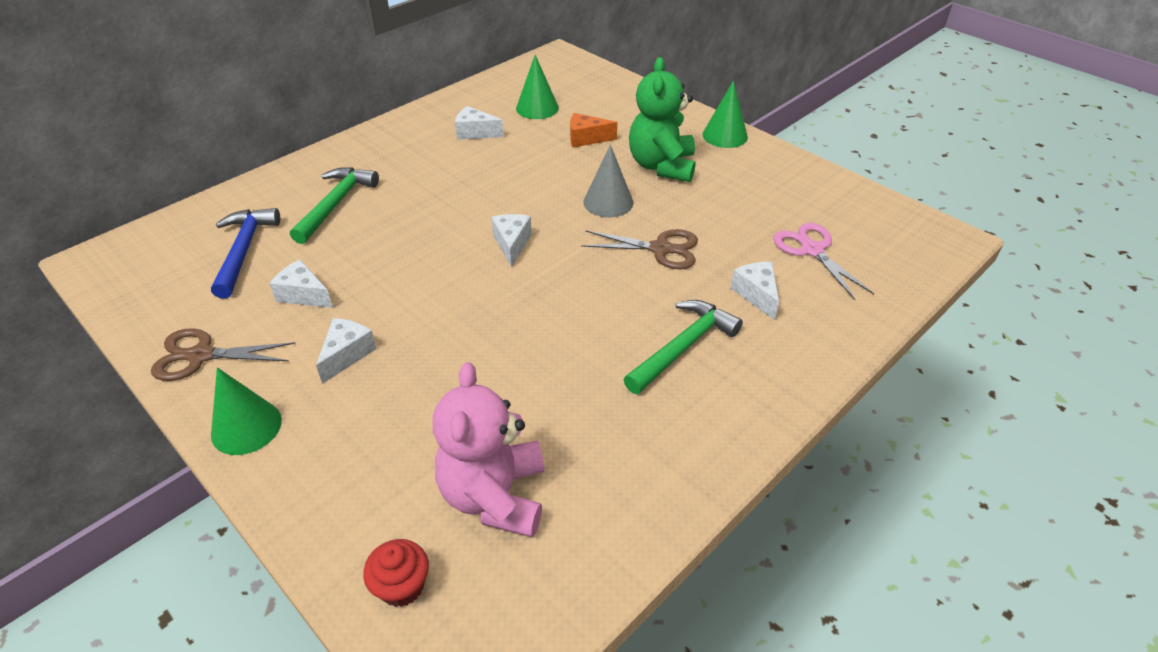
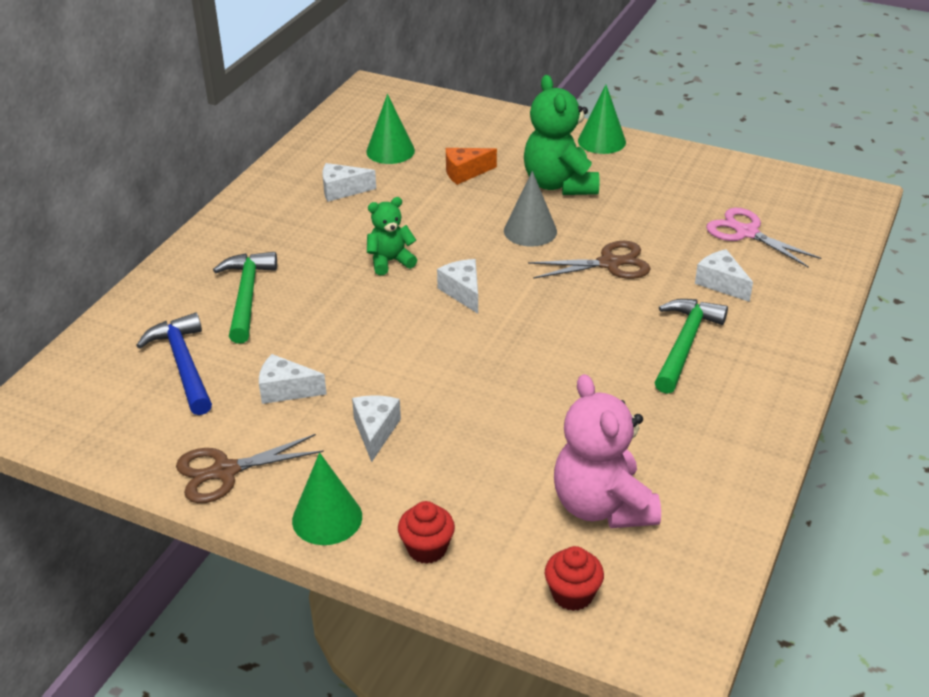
camera: 20 degrees left, 5 degrees down
none -> green teddy bear [367,197,417,275]
none -> red cupcake [398,501,455,564]

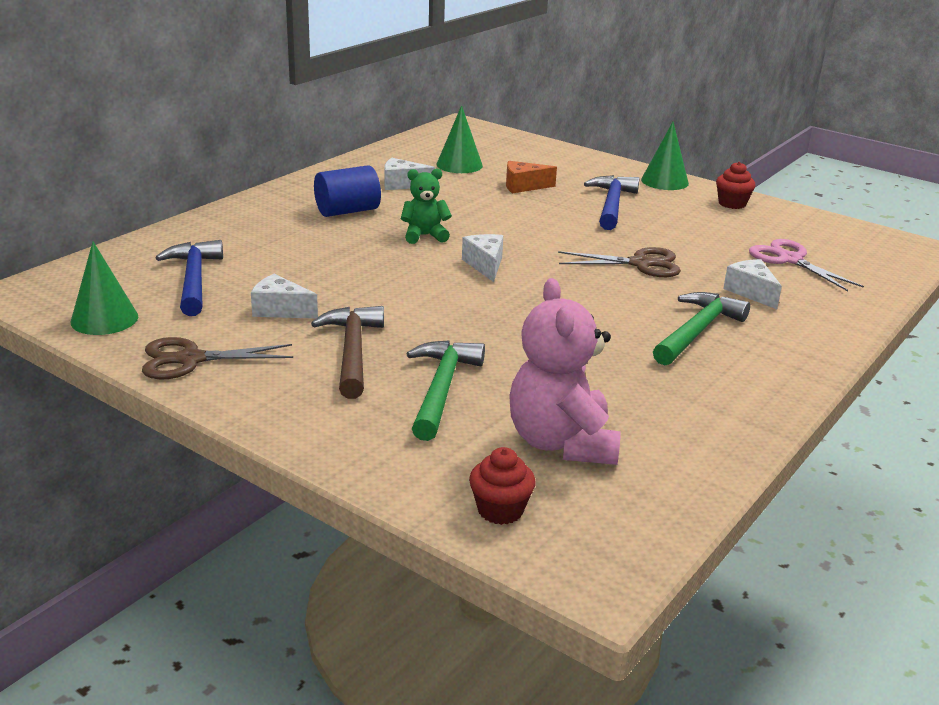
camera: 10 degrees right, 10 degrees down
green hammer [213,252,277,344] -> green hammer moved to [406,340,485,441]
green cone [292,453,362,545] -> green cone moved to [71,242,138,335]
white cheese [352,395,401,462] -> brown hammer [311,306,384,399]
red cupcake [398,501,455,564] -> red cupcake moved to [716,162,756,209]
grey cone [504,171,557,247] -> none
green teddy bear [524,75,599,195] -> blue hammer [584,175,640,230]
none -> blue cylinder [314,165,381,217]

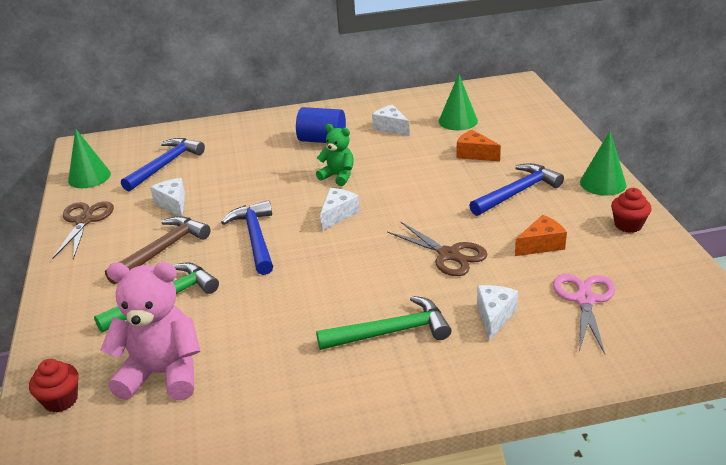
camera: 45 degrees right, 5 degrees up
brown scissors [142,337,293,380] -> brown scissors turned 60 degrees clockwise [52,201,114,259]
pink teddy bear [509,278,621,465] -> pink teddy bear turned 60 degrees clockwise [101,262,200,401]
none -> blue hammer [221,200,273,275]
none -> orange cheese [515,215,567,256]

